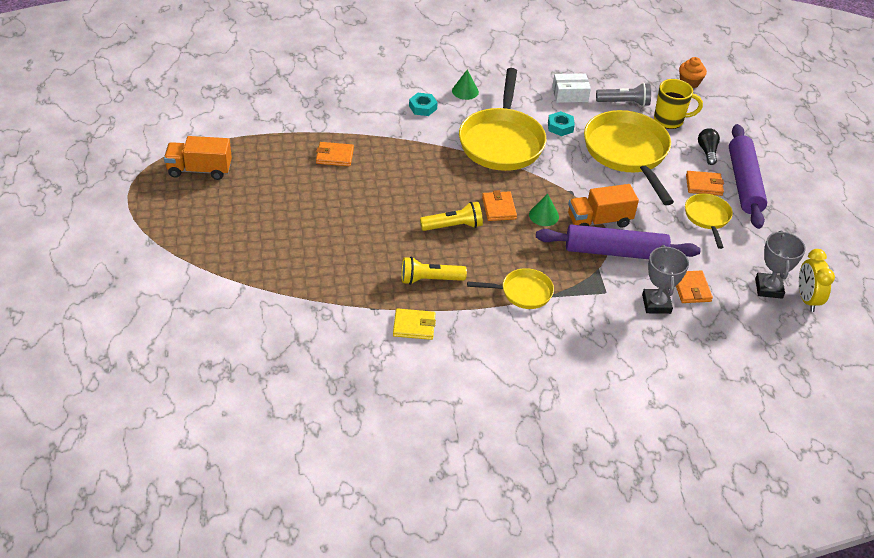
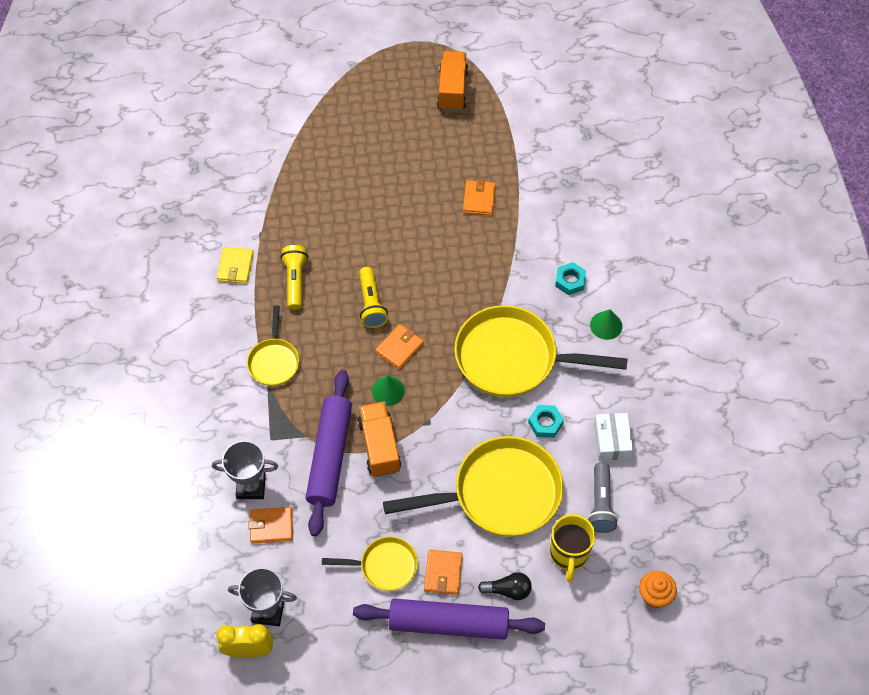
camera: 95 degrees right, 15 degrees up
orange wallet [482,190,517,221] -> orange wallet turned 45 degrees counterclockwise [375,324,424,370]

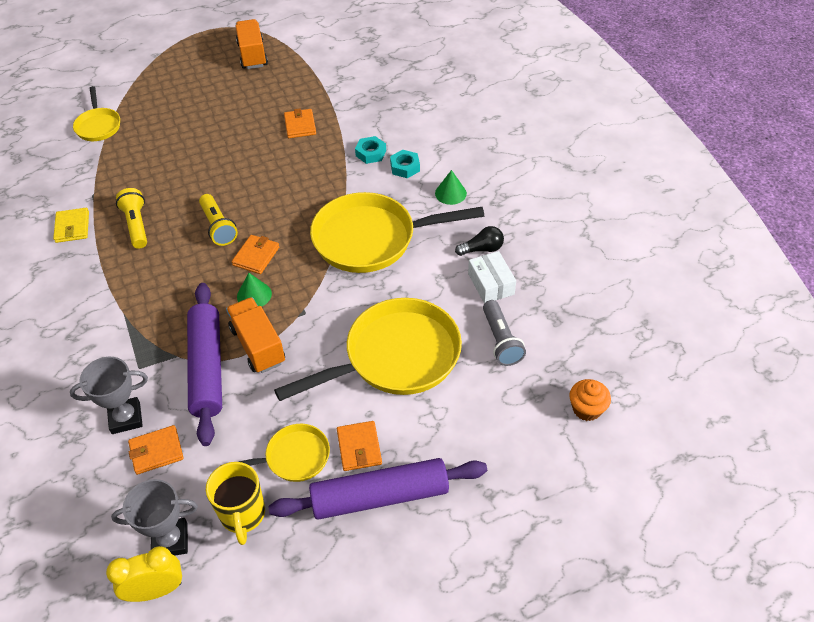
camera: 15 degrees left, 10 degrees down
yellow pan [247,305,299,386] -> yellow pan moved to [73,86,120,141]
black light bulb [478,572,532,600] -> black light bulb moved to [455,226,504,256]
turquoise nut [528,405,564,438] -> turquoise nut moved to [355,136,386,164]
yellow mug [550,514,596,582] -> yellow mug moved to [206,462,265,545]

